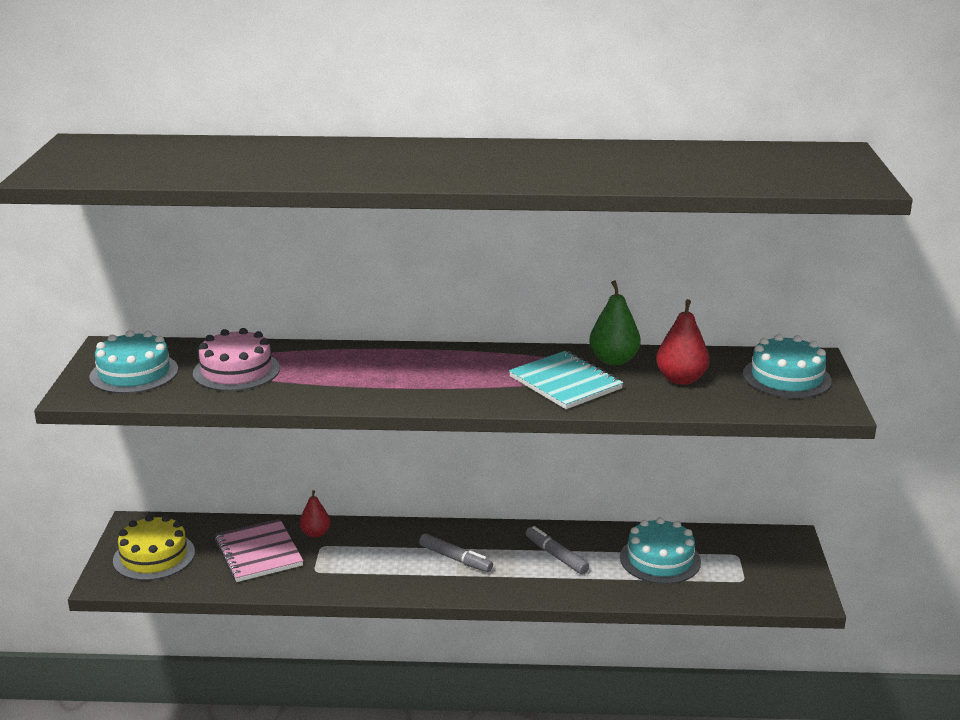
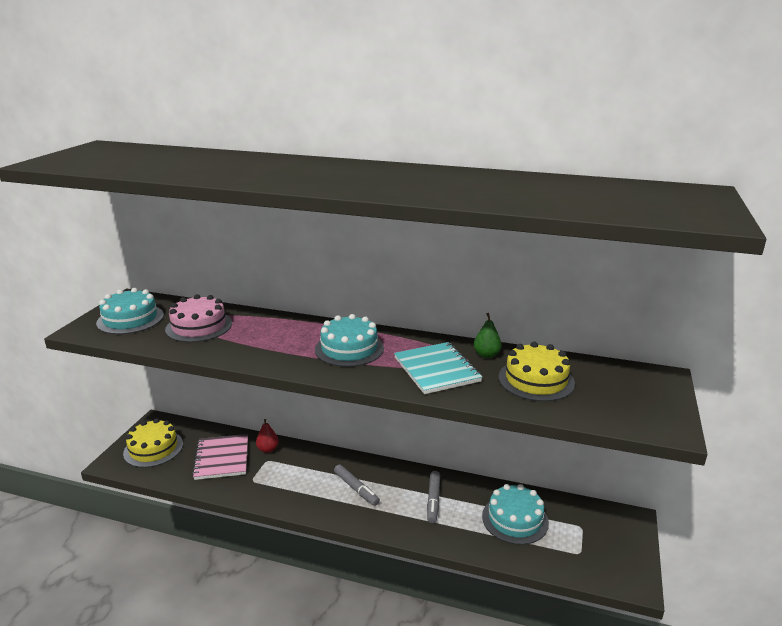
camera: 15 degrees right, 0 degrees up
grey marker [526,526,589,575] -> grey marker turned 150 degrees counterclockwise [427,471,440,523]
green pear [589,280,641,365] -> green pear [474,313,502,358], size x0.66
red pear [656,299,709,385] -> yellow cake [498,342,575,402]
turquoise cake [743,334,832,398] -> turquoise cake moved to [315,314,384,367]

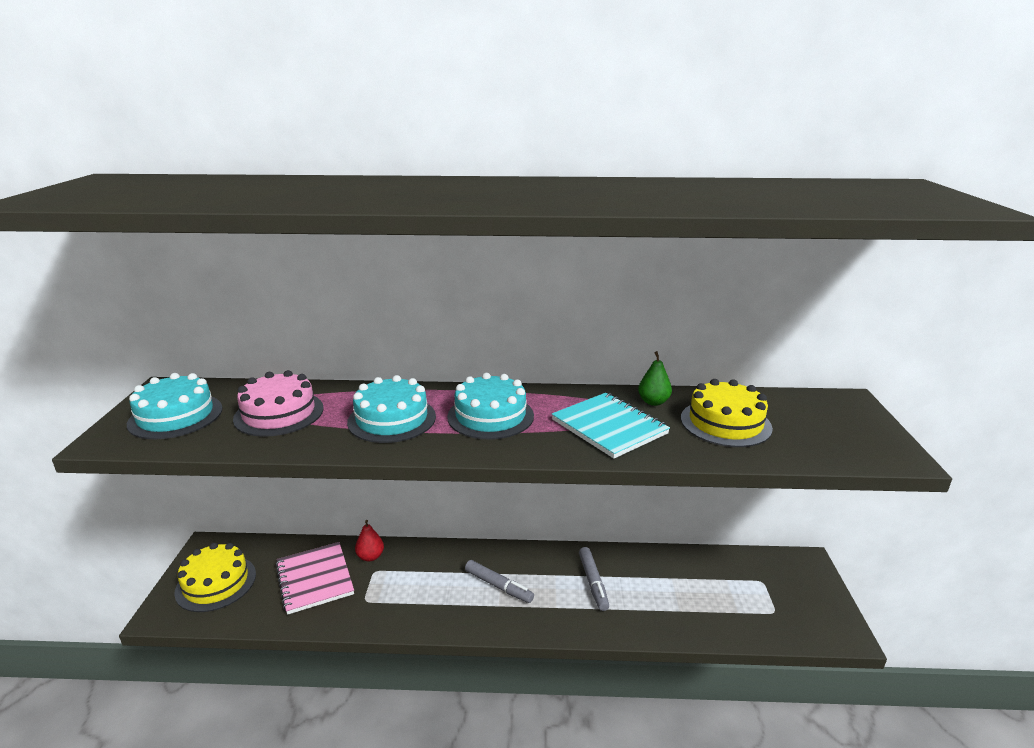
camera: 15 degrees left, 0 degrees up
turquoise cake [482,484,549,545] -> turquoise cake moved to [347,375,436,443]

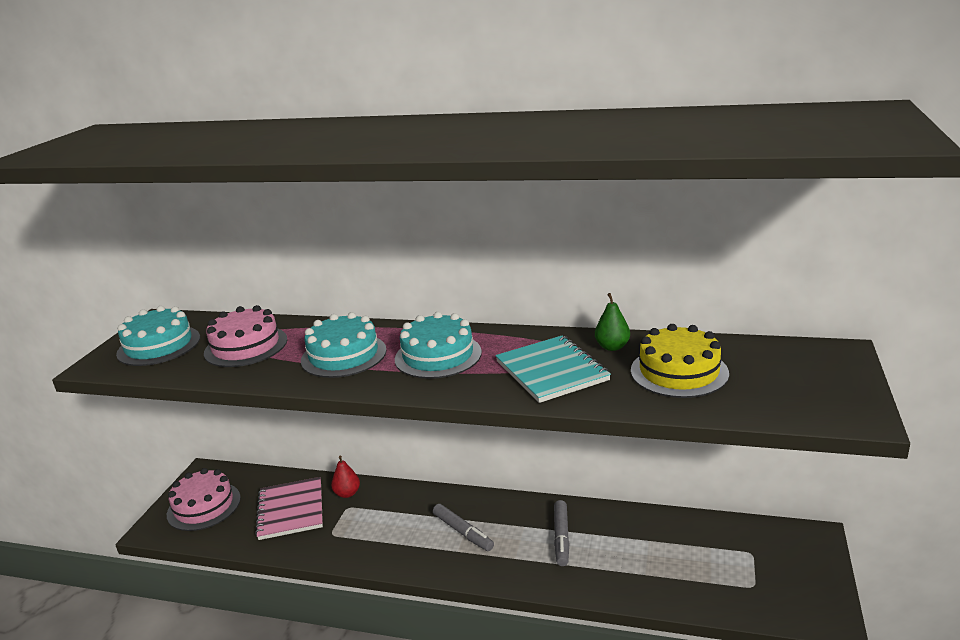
camera: 15 degrees right, 0 degrees up
yellow cake [174,543,256,612] -> pink cake [167,468,241,531]

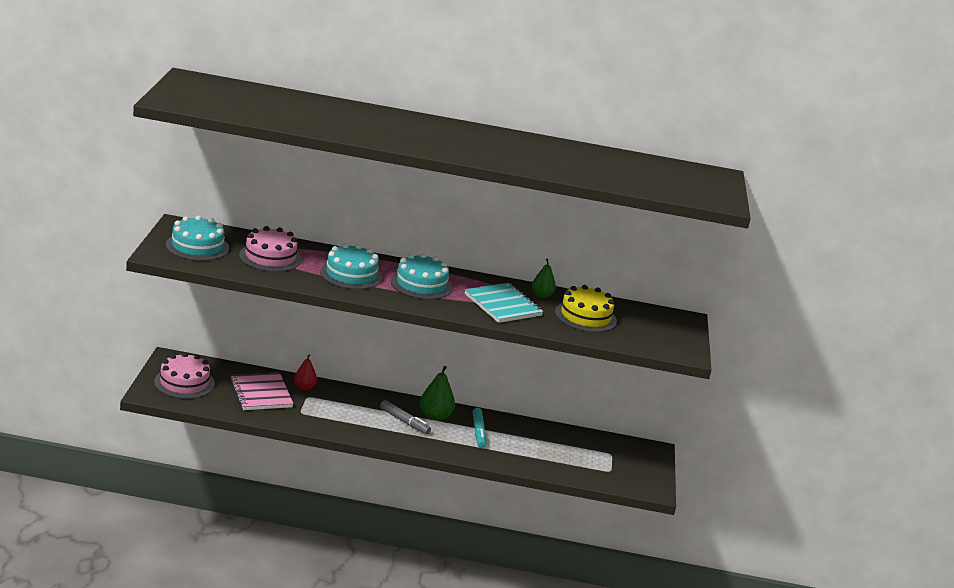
camera: 15 degrees left, 0 degrees up
grey marker [554,500,569,566] -> turquoise marker [473,408,486,448]
none -> green pear [420,366,455,421]

